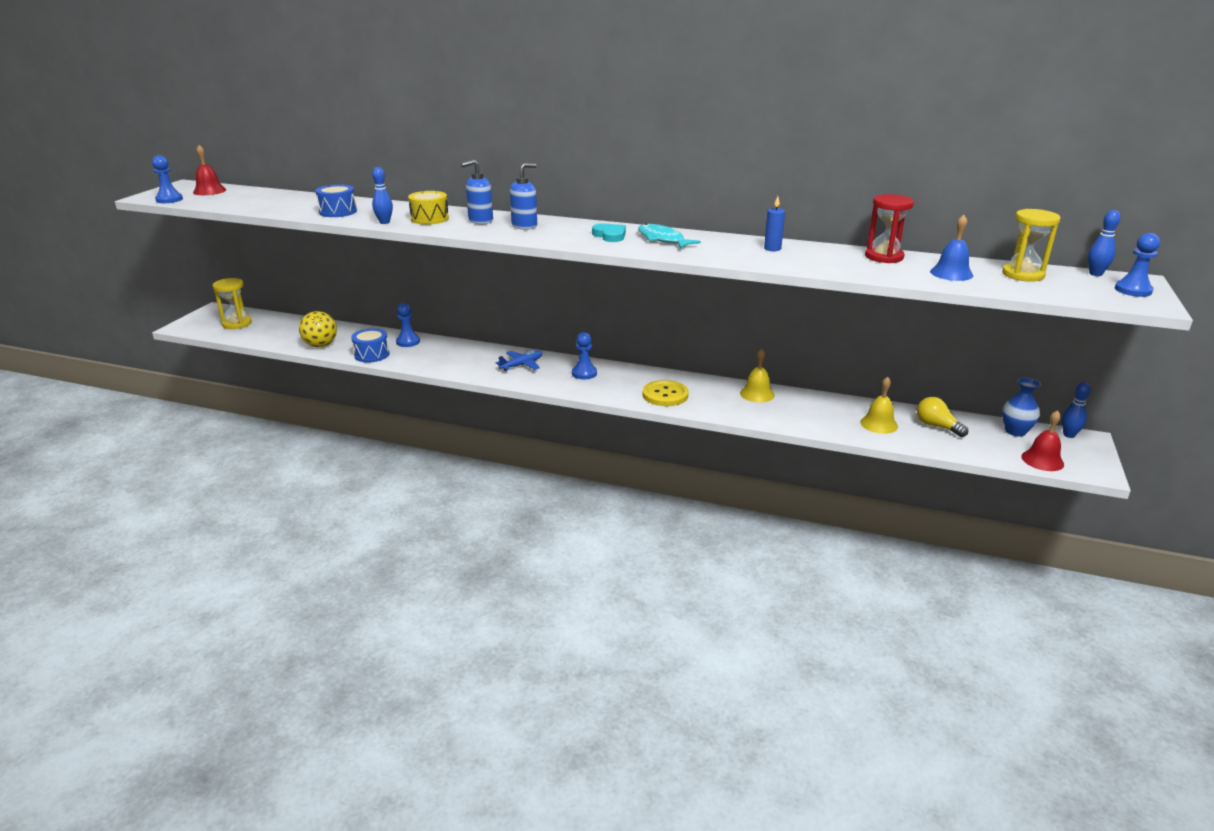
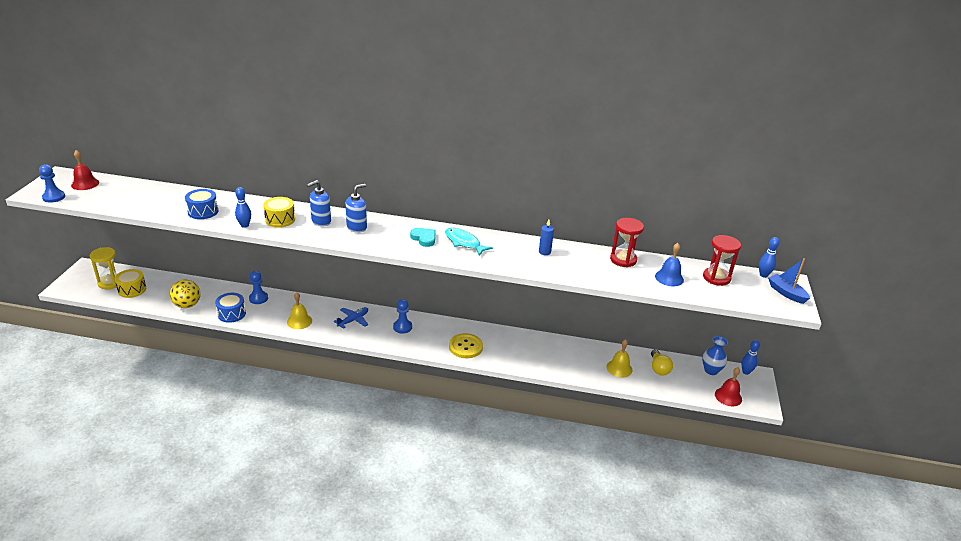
camera: 10 degrees left, 5 degrees up
yellow bell [740,349,775,402] -> yellow bell moved to [287,292,312,329]
yellow light bulb [917,397,968,437] -> yellow light bulb turned 135 degrees counterclockwise [651,349,673,376]
yellow hourglass [1002,209,1061,282] -> red hourglass [703,235,741,286]
blue pawn [1115,233,1160,297] -> blue boat [768,258,810,304]
none -> yellow drum [115,269,146,298]

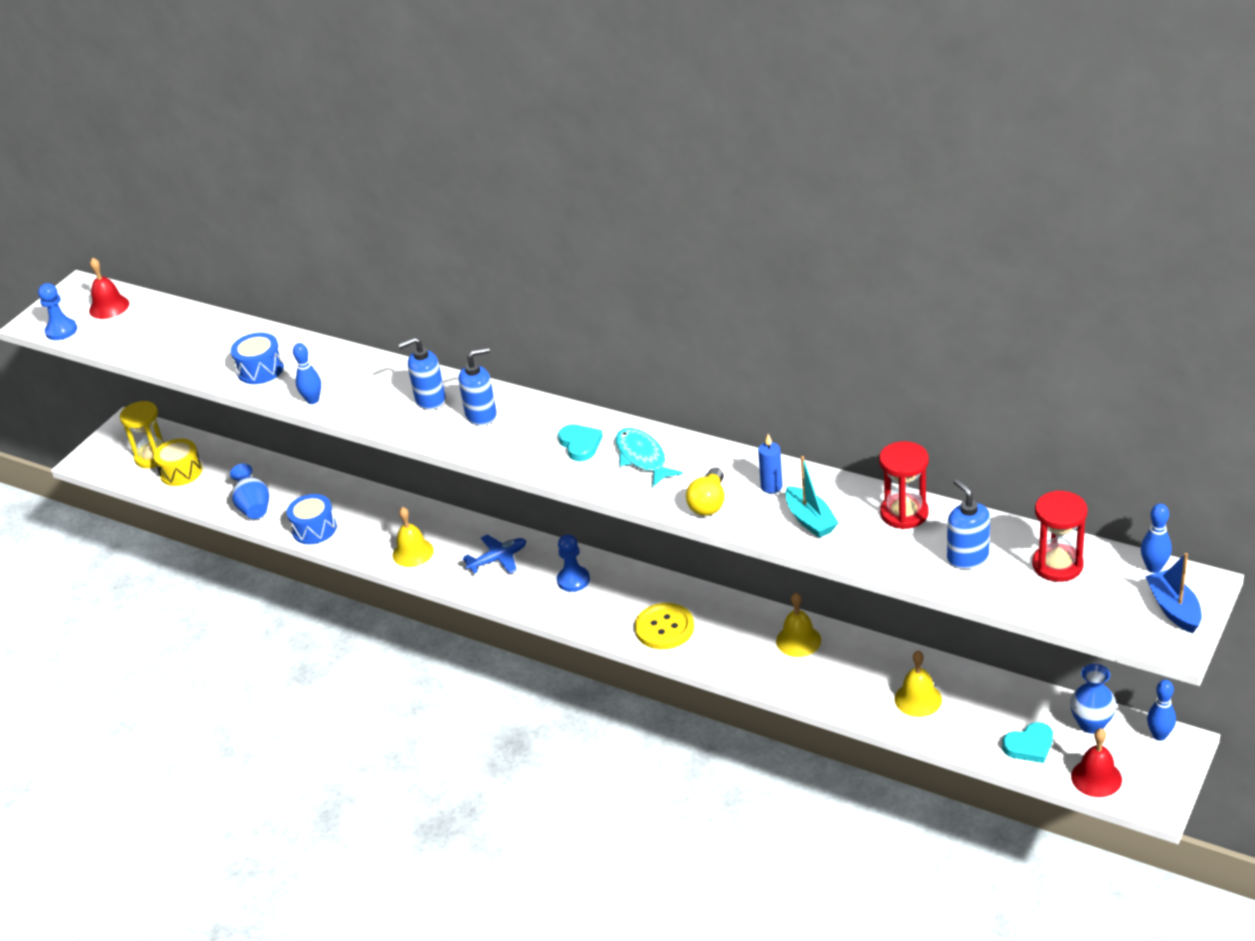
camera: 25 degrees right, 5 degrees up
yellow ball [170,280,201,308] -> blue vase [230,464,269,519]
blue pawn [249,271,268,304] -> none
yellow drum [263,197,295,227] -> none
yellow light bulb [651,349,673,376] -> yellow light bulb moved to [686,467,725,516]
blue bell [655,243,684,287] -> blue soap dispenser [947,479,990,569]
none -> yellow bell [776,593,821,657]
none -> turquoise boat [785,456,839,538]
none -> turquoise heart [1002,722,1053,763]

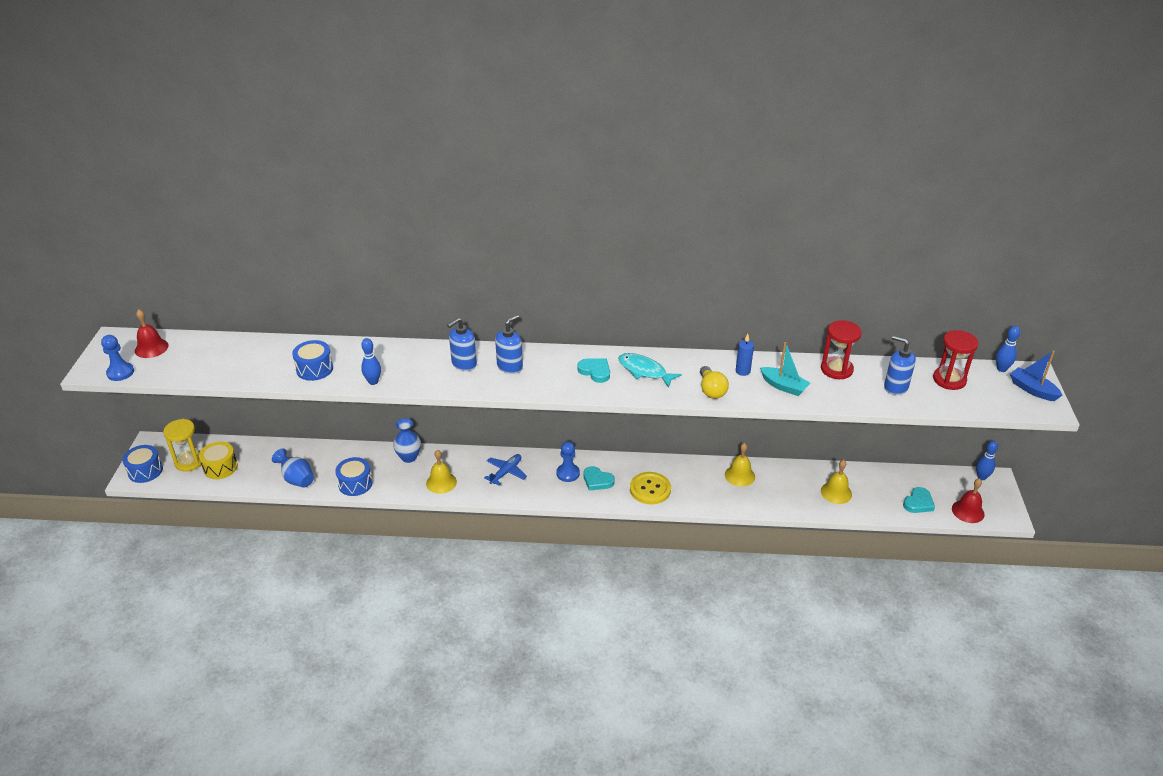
camera: 30 degrees left, 0 degrees up
blue vase [1070,664,1116,734] -> blue vase moved to [393,418,421,463]
none -> blue drum [122,445,163,483]
none -> turquoise heart [584,466,615,491]

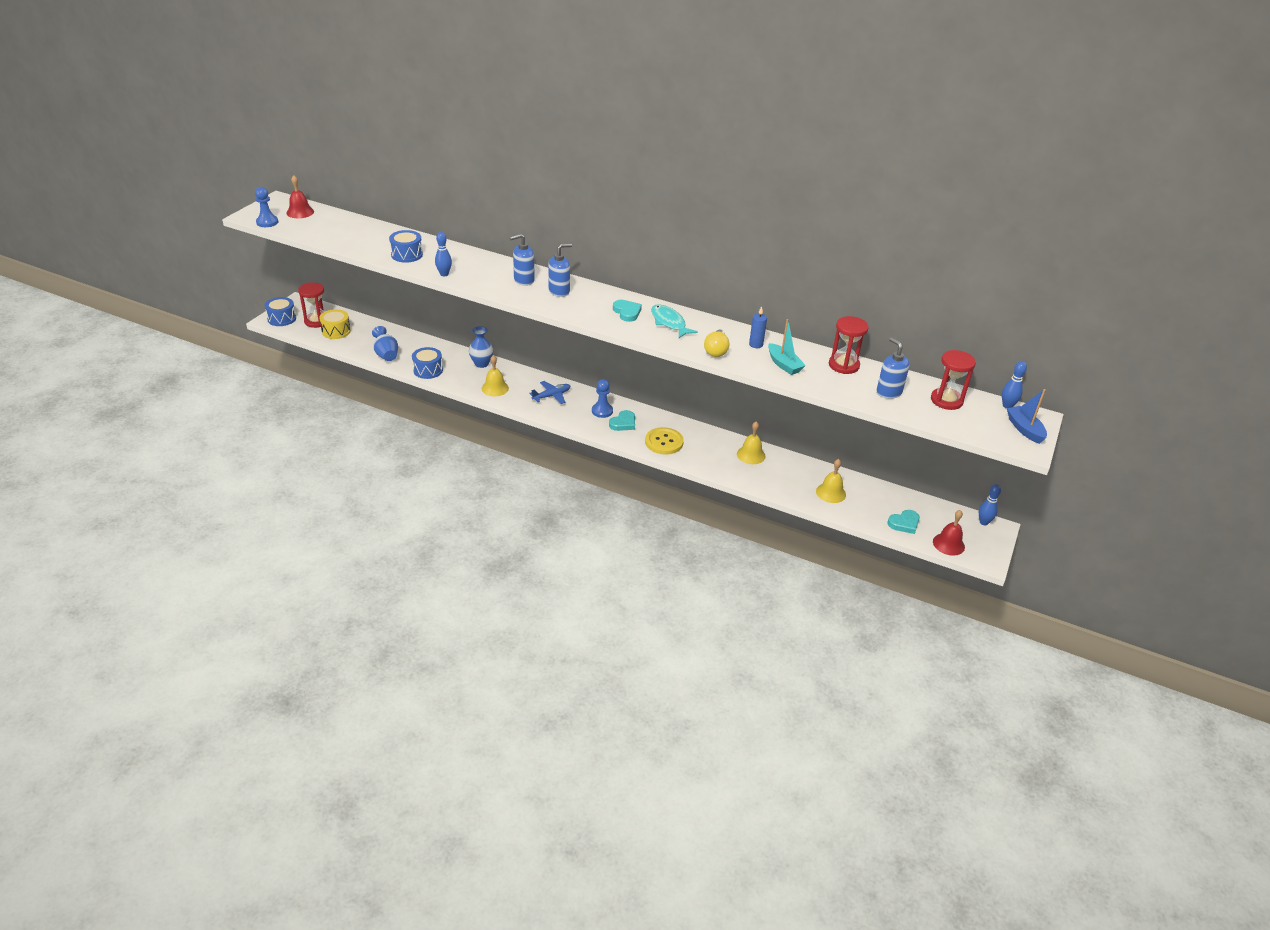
camera: 20 degrees right, 0 degrees up
yellow hourglass [163,419,201,472] -> red hourglass [298,282,324,328]
turquoise heart [584,466,615,491] -> turquoise heart turned 105 degrees counterclockwise [609,410,635,431]

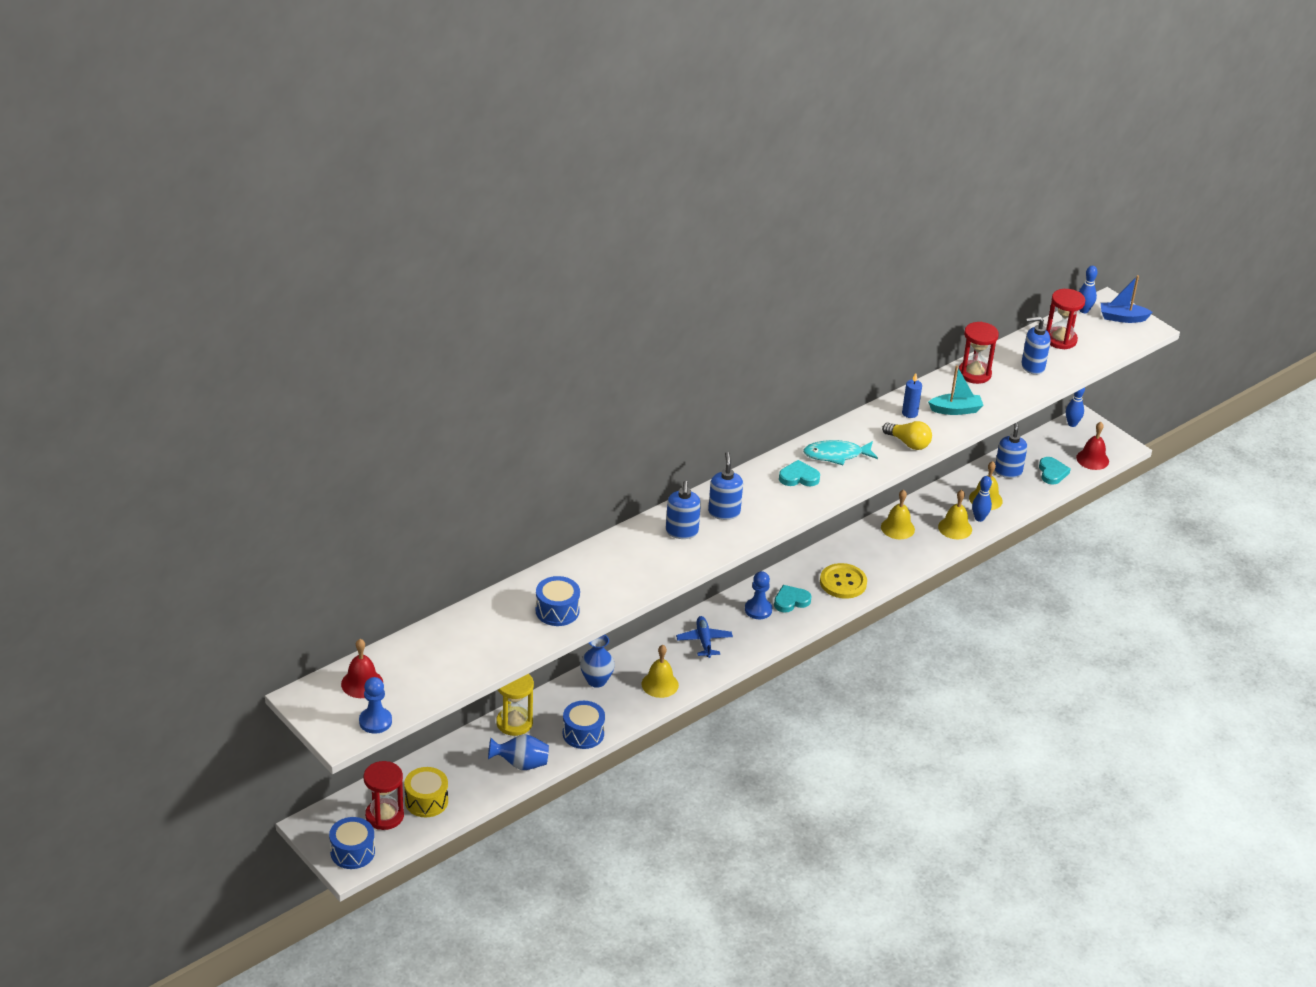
camera: 65 degrees left, 0 degrees up
blue bowling pin [435,232,452,276] -> blue bowling pin moved to [972,476,992,522]
turquoise heart [609,410,635,431] -> turquoise heart turned 90 degrees counterclockwise [774,585,812,613]
none -> yellow hourglass [496,674,534,736]
none -> yellow bell [938,490,972,539]
none -> blue soap dispenser [995,422,1027,478]

